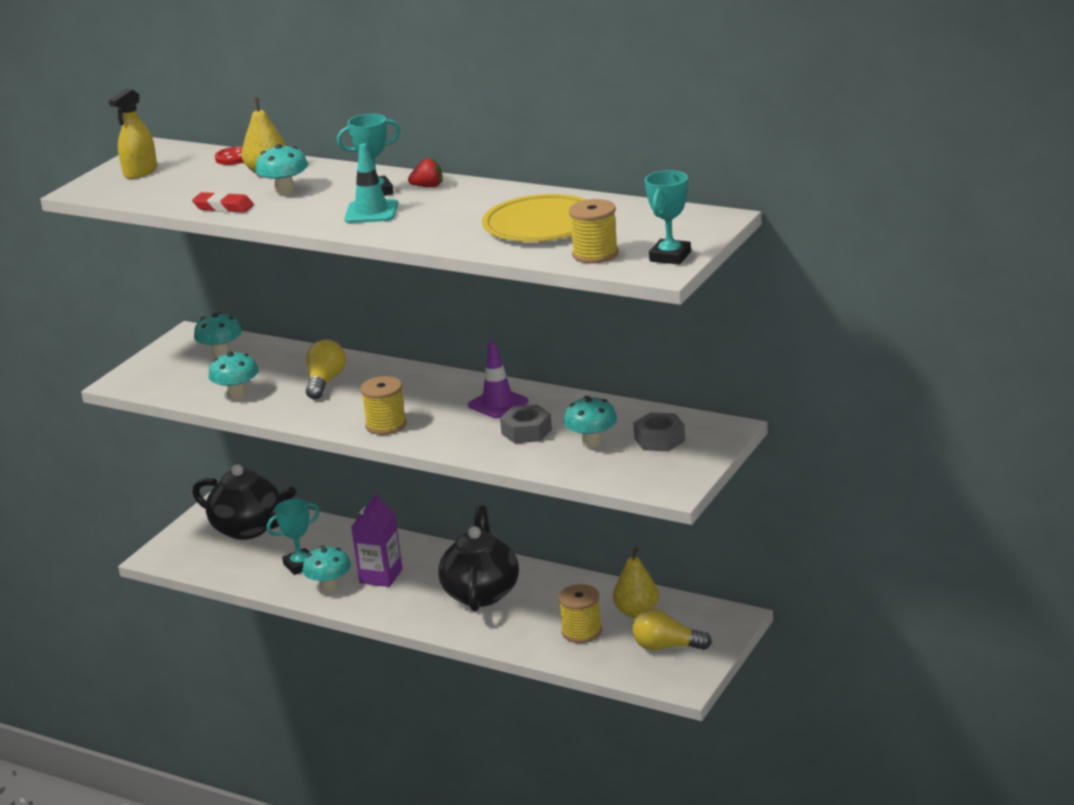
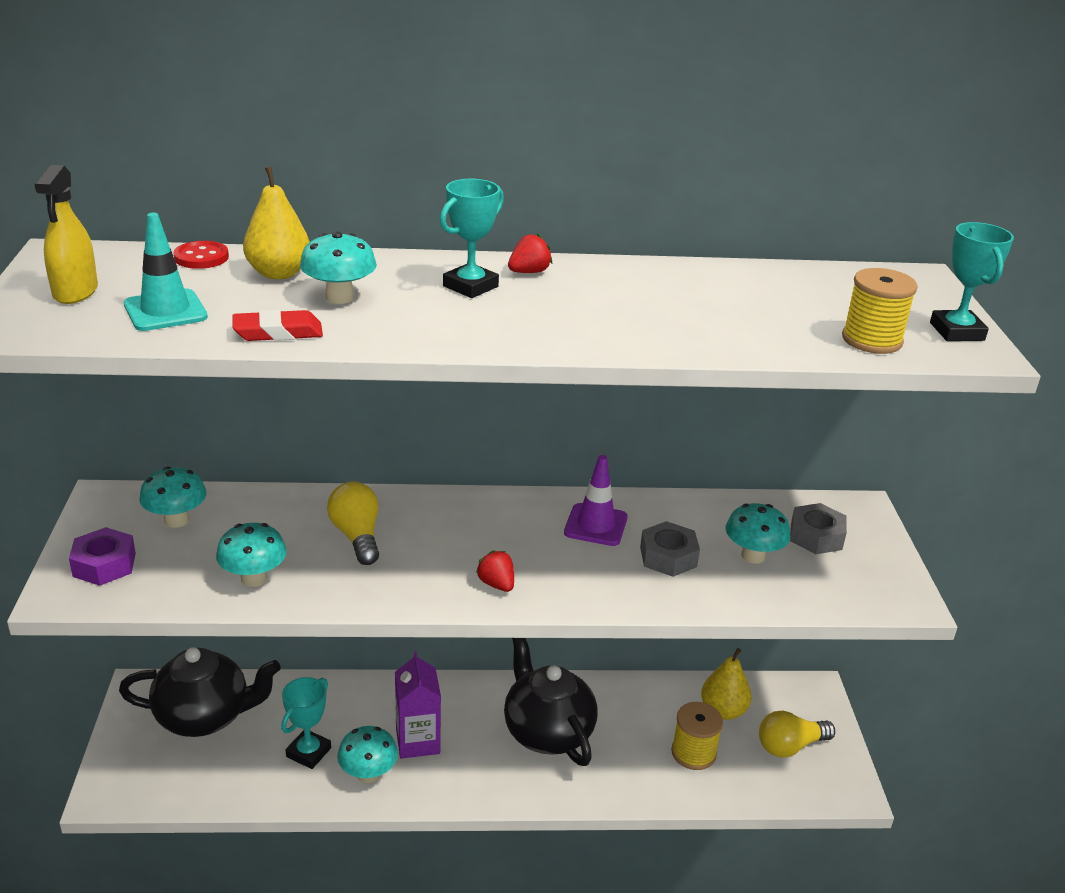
camera: 35 degrees left, 5 degrees up
turquoise traffic cone [344,143,398,223] -> turquoise traffic cone moved to [124,213,208,331]
yellow spool [361,376,407,435] -> red strawberry [476,550,514,592]
yellow plate [482,194,587,242] -> none
none -> purple nut [69,527,136,586]

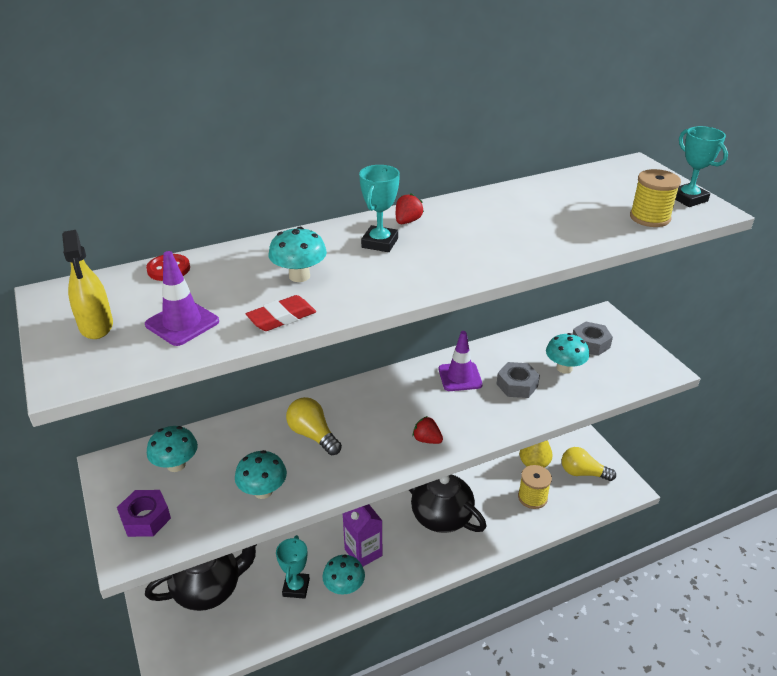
camera: 20 degrees left, 5 degrees up
turquoise traffic cone [124,213,208,331] -> purple traffic cone [145,251,219,346]
yellow pear [243,167,310,279] -> none
yellow light bulb [759,711,835,757] -> yellow light bulb turned 60 degrees clockwise [562,447,616,481]

